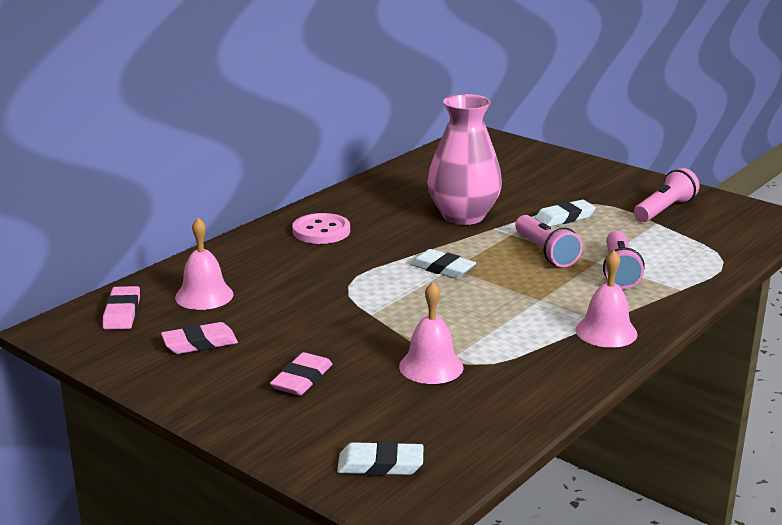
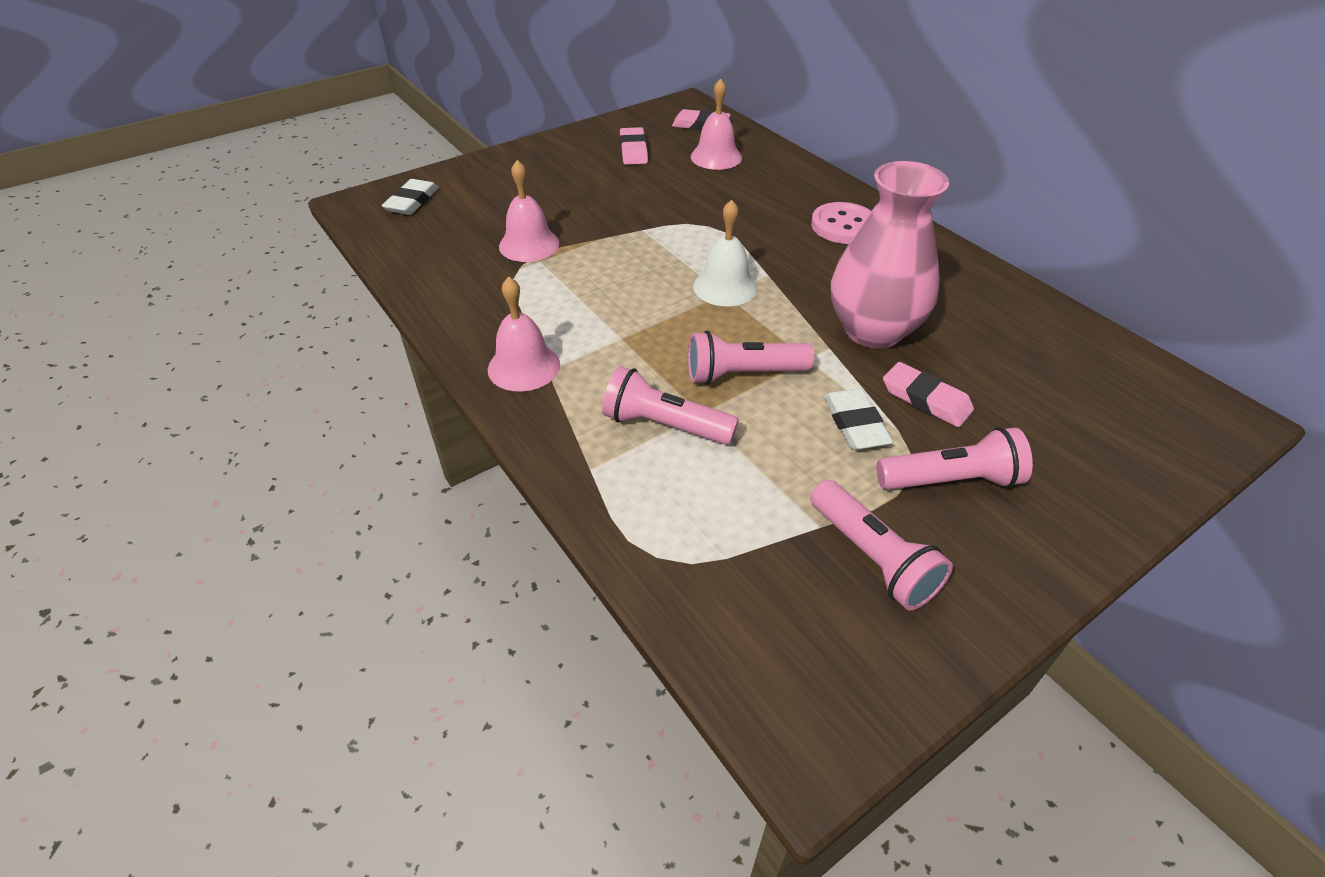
camera: 105 degrees right, 20 degrees up
pink eraser [270,352,333,396] -> pink eraser moved to [883,362,974,427]
white eraser [410,249,476,279] -> white bell [693,200,758,306]
none -> pink flashlight [876,427,1033,490]

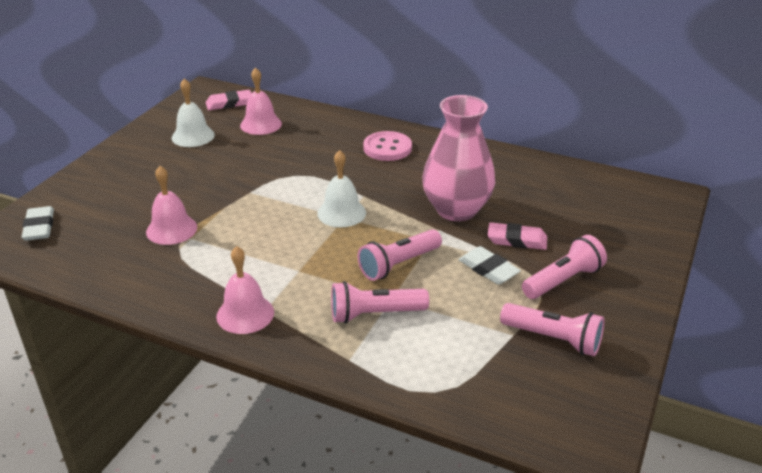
camera: 30 degrees left, 10 degrees down
pink eraser [620,127,648,165] -> white bell [172,79,215,147]

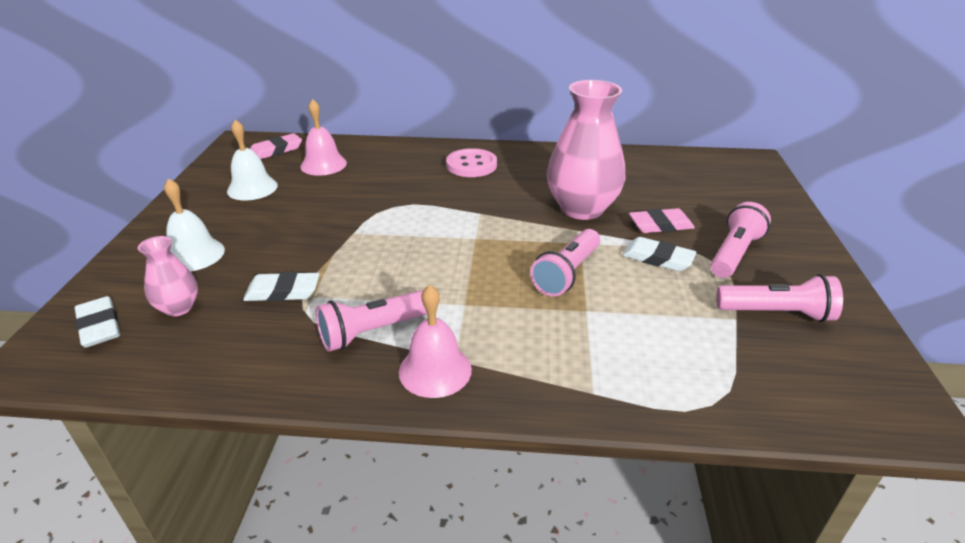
camera: 20 degrees left, 0 degrees up
pink bell [146,166,197,245] -> white eraser [243,272,320,301]
white bell [317,150,366,227] -> white bell moved to [164,178,225,271]
pink flashlight [331,281,429,324] -> pink flashlight moved to [316,290,427,352]
none -> pink vase [138,236,198,316]

